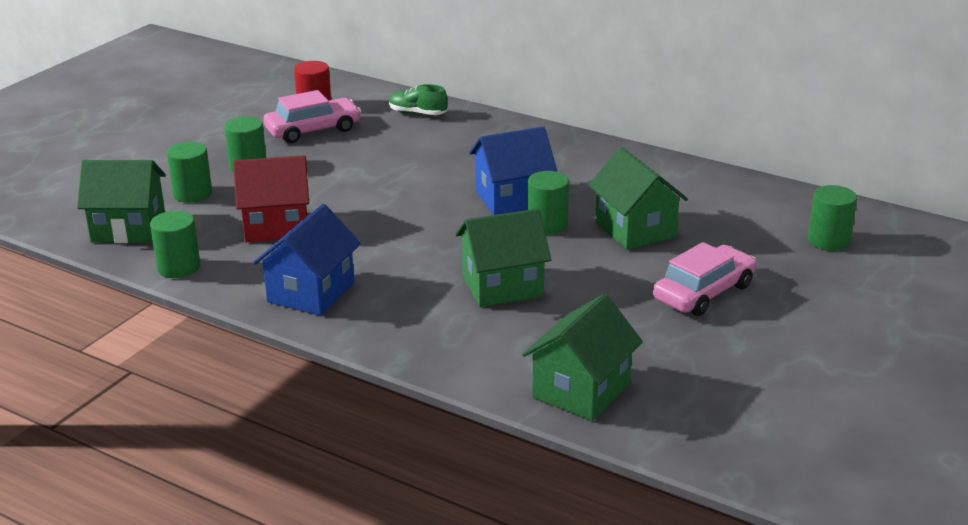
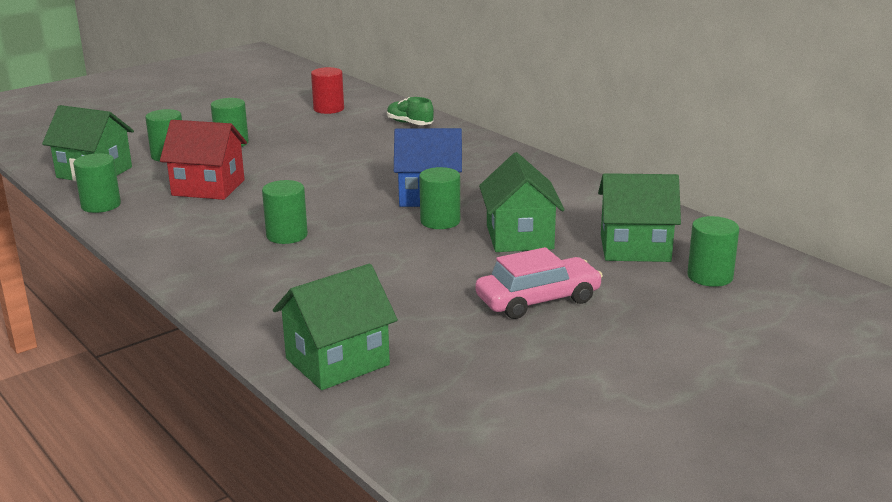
camera: 20 degrees right, 5 degrees down
blue house [253,204,361,316] -> none
pink car [263,90,361,143] -> none
green house [455,208,551,307] -> green house moved to [598,173,681,262]
none -> green cylinder [262,180,308,244]

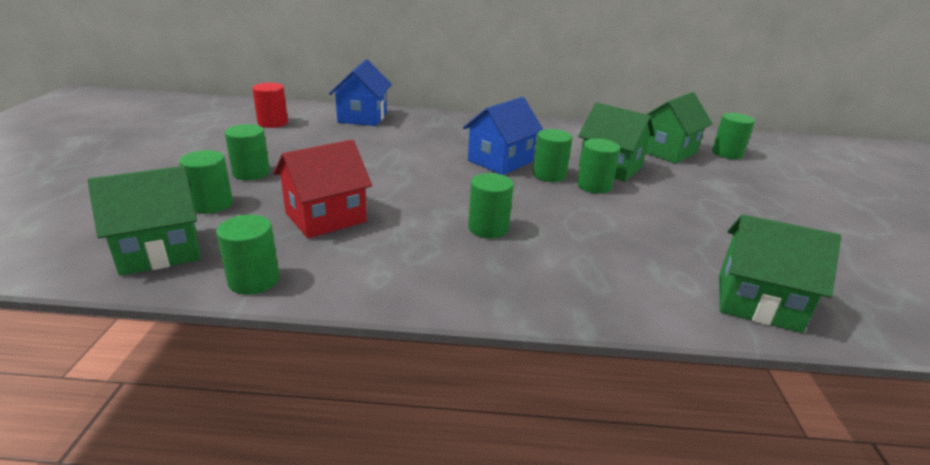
camera: 50 degrees left, 5 degrees up
green house [273,264,398,390] -> green house turned 75 degrees counterclockwise [719,215,841,333]
green shoe [387,97,434,125] -> blue house [329,59,392,126]
pink car [475,247,603,319] -> none
none -> green cylinder [577,139,620,194]

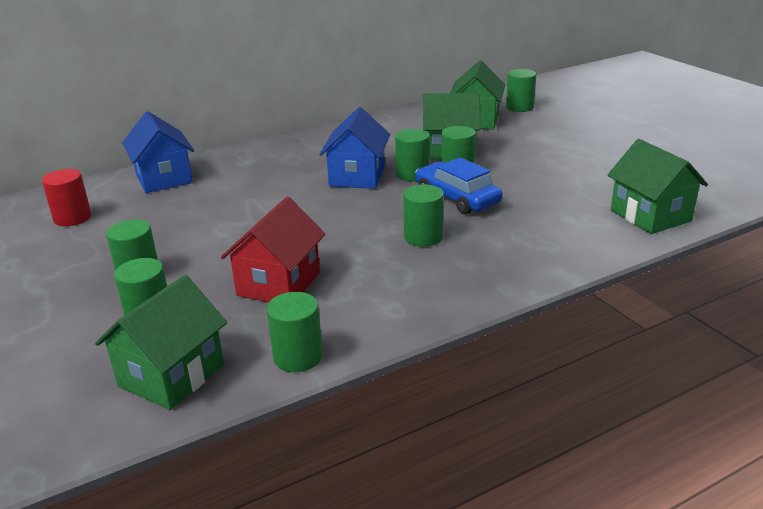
camera: 30 degrees left, 0 degrees up
green house [719,215,841,333] -> green house turned 75 degrees clockwise [608,139,708,234]
none -> blue car [415,157,503,215]

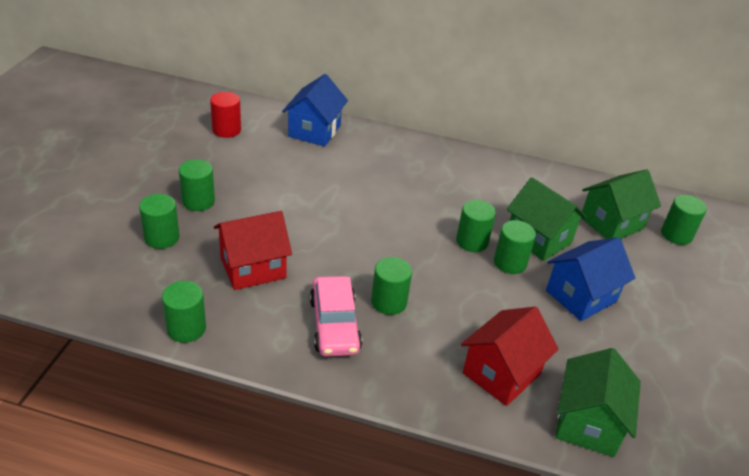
camera: 40 degrees right, 10 degrees up
green house [95,275,227,410] -> none
blue house [319,107,390,189] -> blue house moved to [546,237,635,321]
blue car [415,157,503,215] -> none
none -> pink car [310,276,362,357]
none -> red house [461,307,559,406]

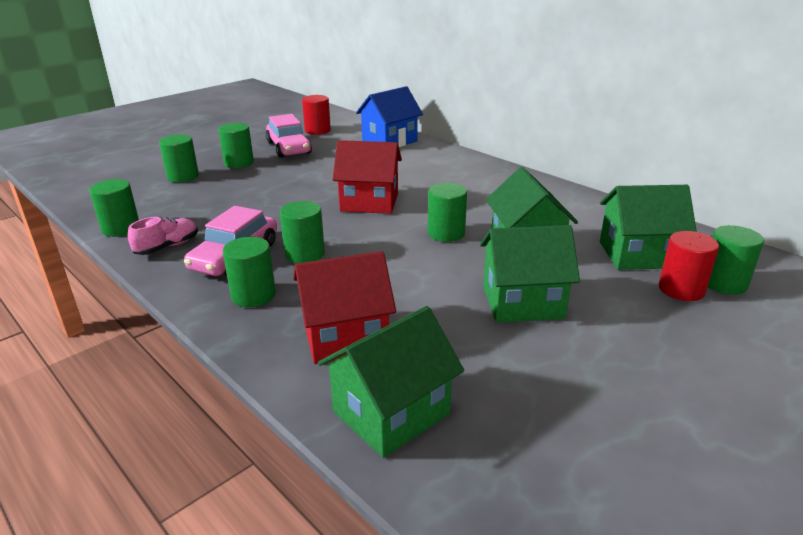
camera: 35 degrees right, 10 degrees down
red house [214,211,292,290] -> red house moved to [333,140,402,214]
green cylinder [494,220,536,274] -> green cylinder moved to [223,237,276,307]
blue house [546,237,635,321] -> green house [480,225,580,323]
none -> pink shoe [128,217,198,255]
none -> pink car [266,114,312,158]
none -> red cylinder [659,231,719,301]

